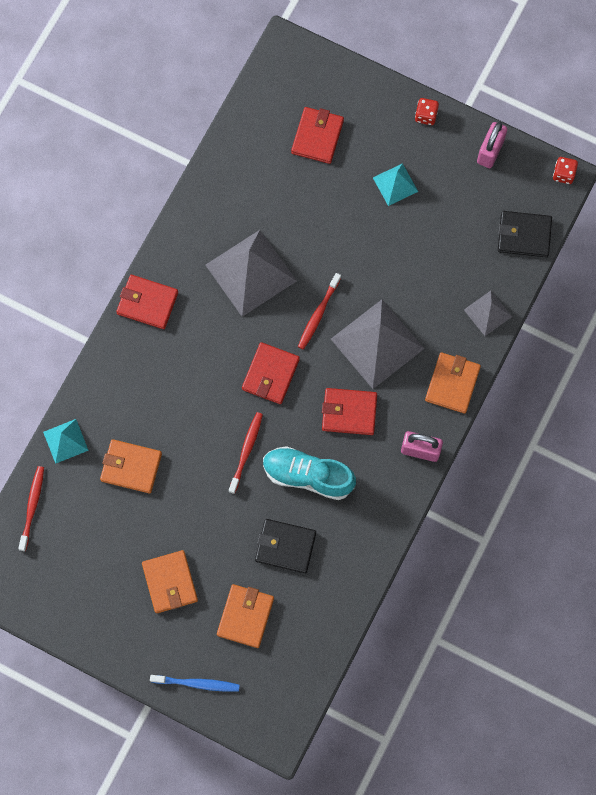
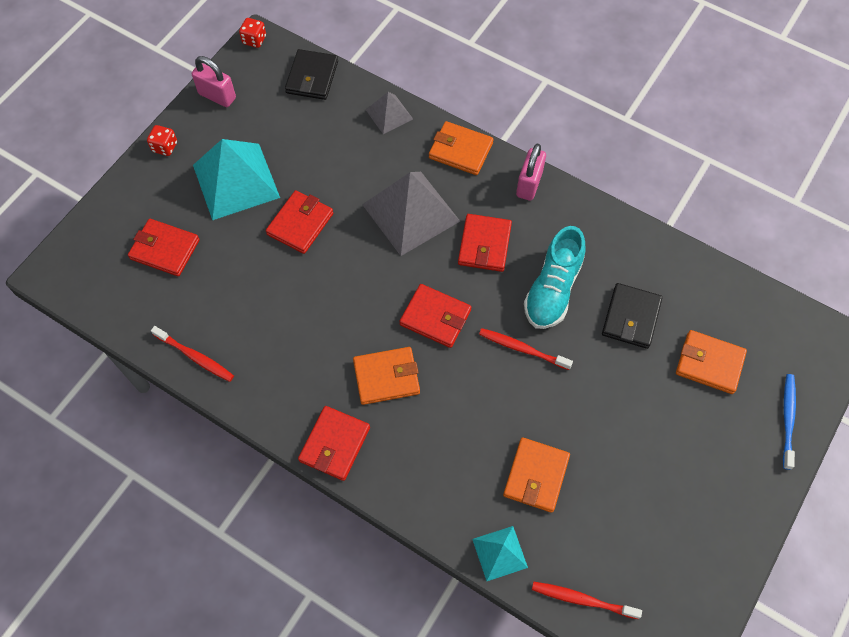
camera: 85 degrees left, 10 degrees down
orange wallet [142,550,198,613] -> orange wallet moved to [353,347,420,405]
grey pyramid [206,230,297,317] -> none
red toothbrush [298,273,341,350] -> red toothbrush moved to [151,326,234,382]
turquoise pyramid [373,163,418,206] -> turquoise pyramid [193,139,280,220], size x1.92
none -> red wallet [266,190,333,254]

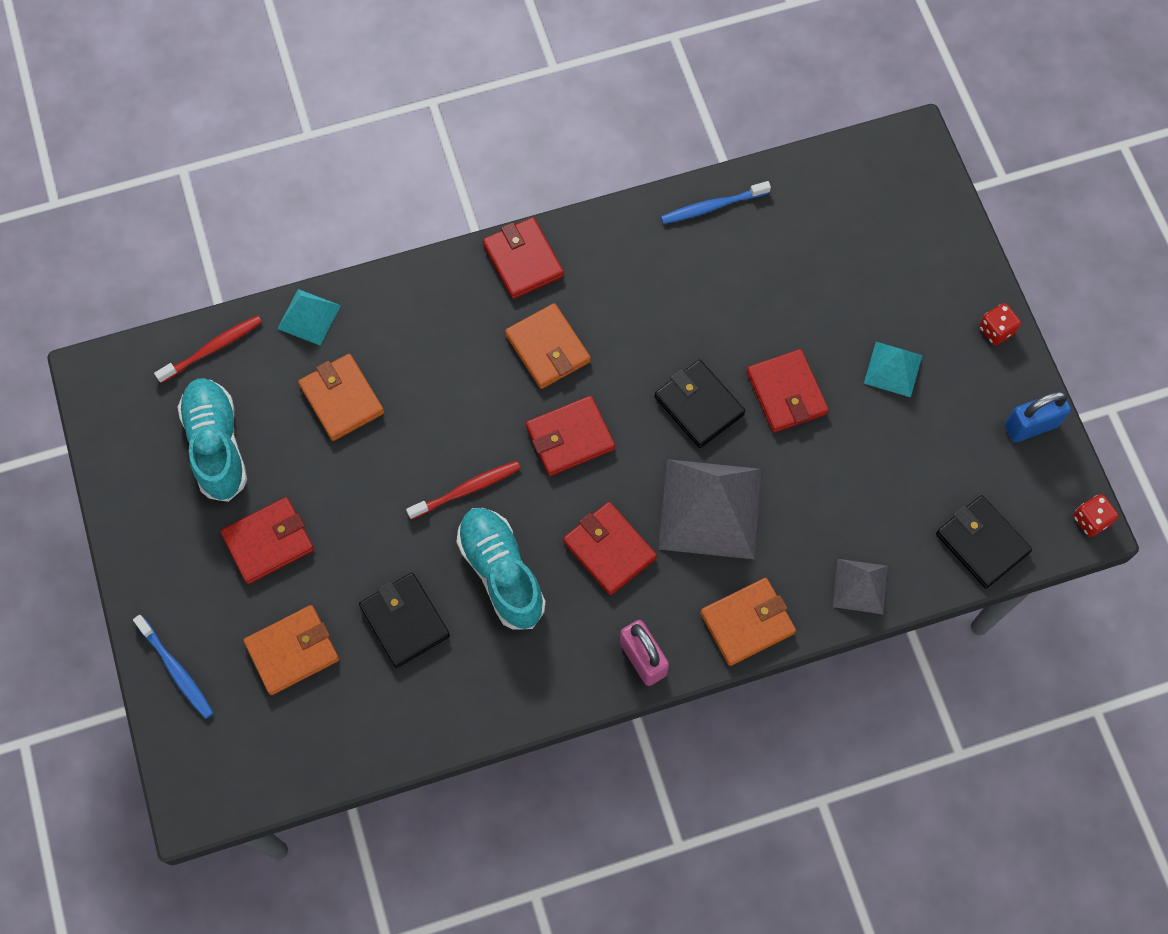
camera: 130 degrees right, 5 degrees up
red wallet [128,219,200,276] -> red wallet moved to [220,497,314,584]
red toothbrush [151,326,234,382] -> blue toothbrush [661,181,771,224]
pink padlock [192,56,236,107] -> blue padlock [1005,391,1071,442]
turquoise pyramid [193,139,280,220] -> turquoise pyramid [864,342,922,397], size x0.52
orange wallet [353,347,420,405] -> orange wallet turned 60 degrees counterclockwise [505,303,591,389]
none -> turquoise shoe [178,378,247,502]
none -> black wallet [655,360,745,448]

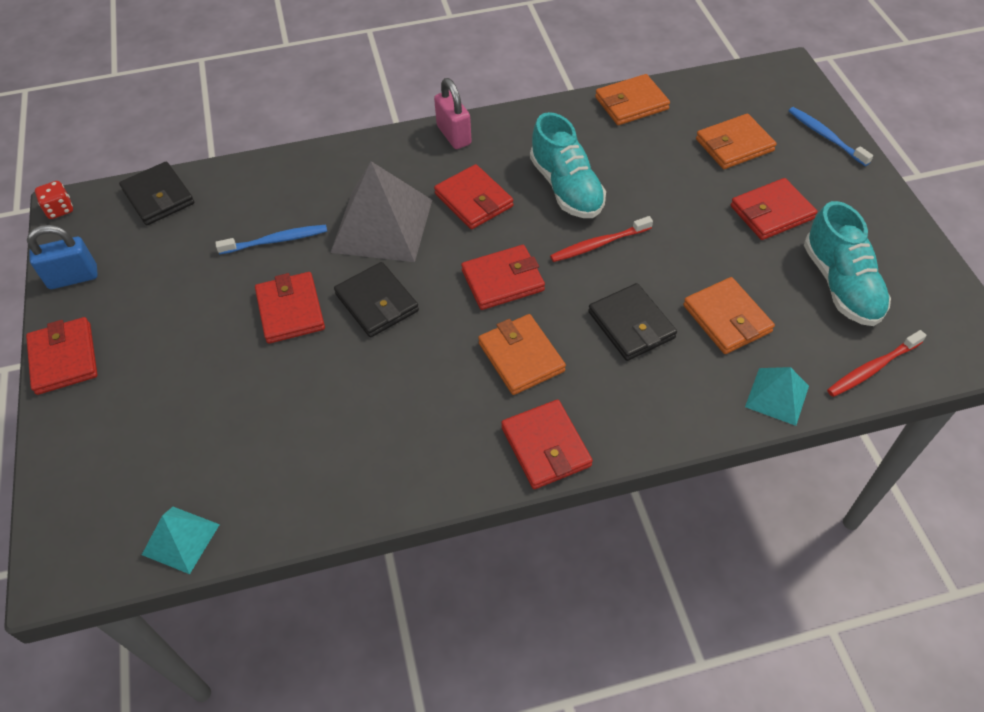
camera: 175 degrees left, 15 degrees down
black wallet [359,573,450,668] -> black wallet moved to [588,283,677,361]
blue toothbrush [661,181,771,224] -> blue toothbrush moved to [215,225,327,254]
orange wallet [700,578,796,666] -> orange wallet moved to [595,74,670,125]
grey pyramid [833,559,888,614] -> none
turquoise pyramid [864,342,922,397] -> turquoise pyramid moved to [142,507,220,574]
red dice [979,303,1021,346] -> red wallet [26,317,97,395]

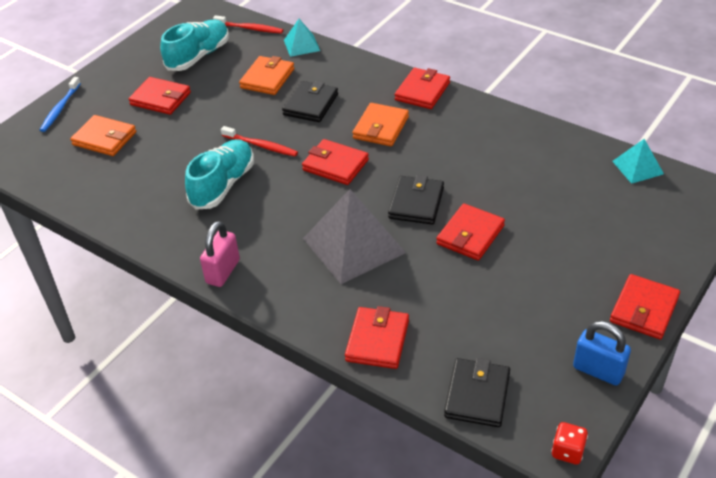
camera: 130 degrees left, 10 degrees down
blue toothbrush [215,225,327,254] -> none
red wallet [434,164,513,229] -> red wallet moved to [345,306,409,369]
orange wallet [595,74,670,125] -> none

